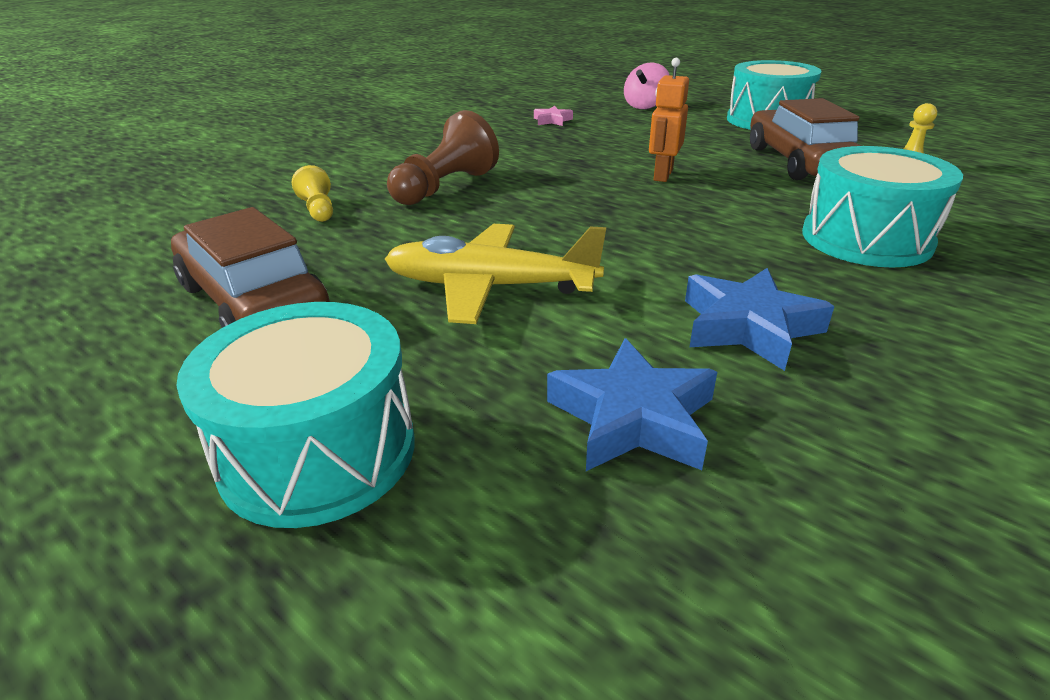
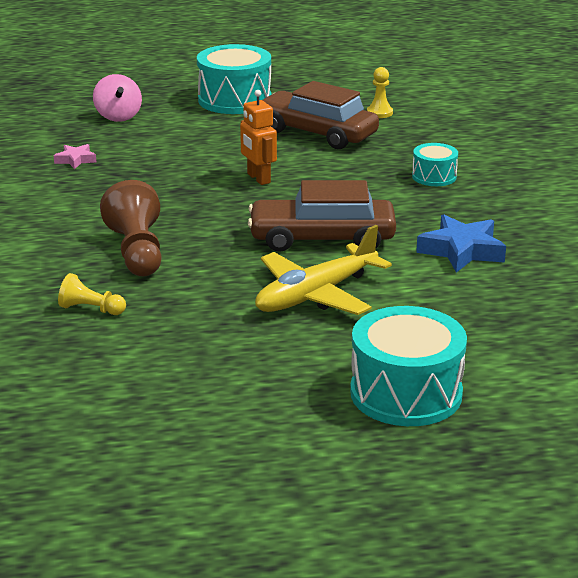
camera: 50 degrees left, 5 degrees down
brown car [171,207,330,328] -> brown car moved to [248,180,396,252]
blue star [547,338,717,471] -> none
turquoise drum [802,146,963,267] -> turquoise drum [412,143,458,186], size x0.53

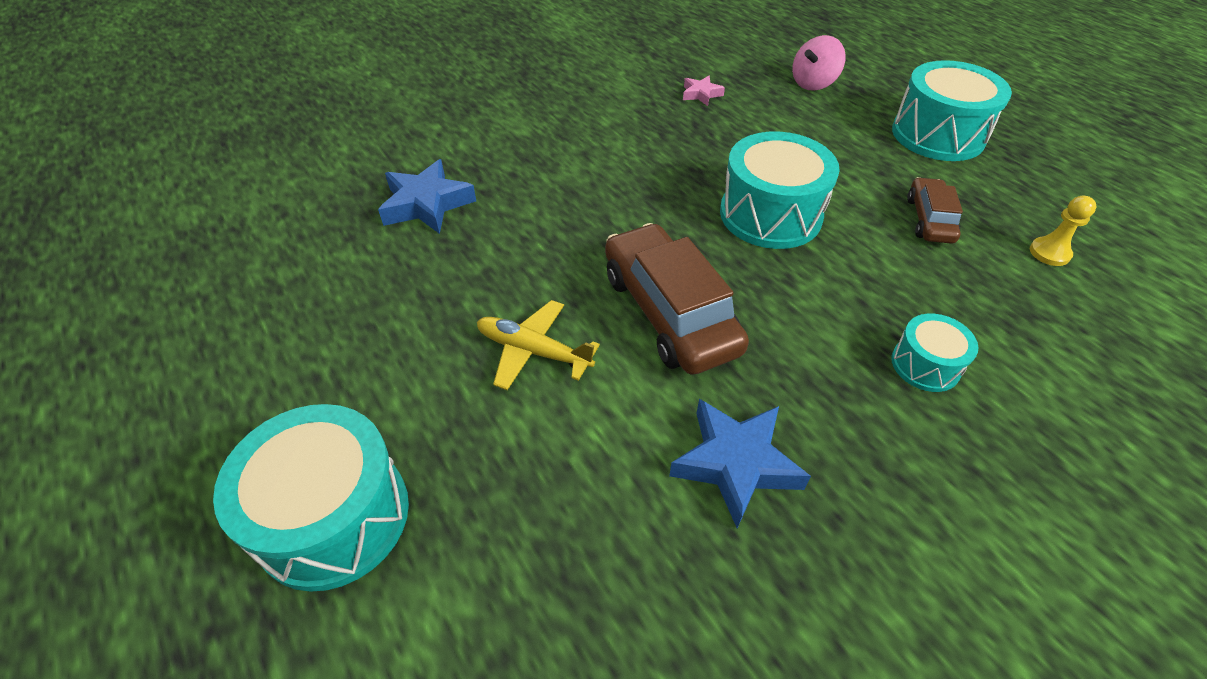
camera: 65 degrees right, 20 degrees up
yellow pawn [58,273,126,315] -> blue star [378,159,476,234]
brown pawn [100,180,161,276] -> none
orange robot [240,90,277,185] -> turquoise drum [720,131,840,249]
yellow plane [255,225,392,315] -> yellow plane [477,300,600,390], size x0.66
brown car [263,81,379,149] -> brown car [907,177,963,244], size x0.55

